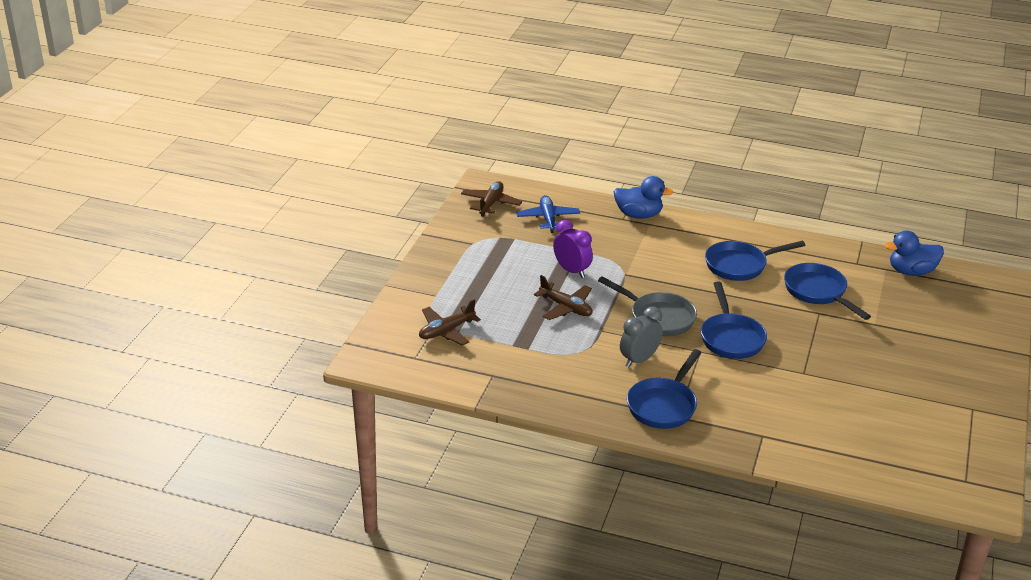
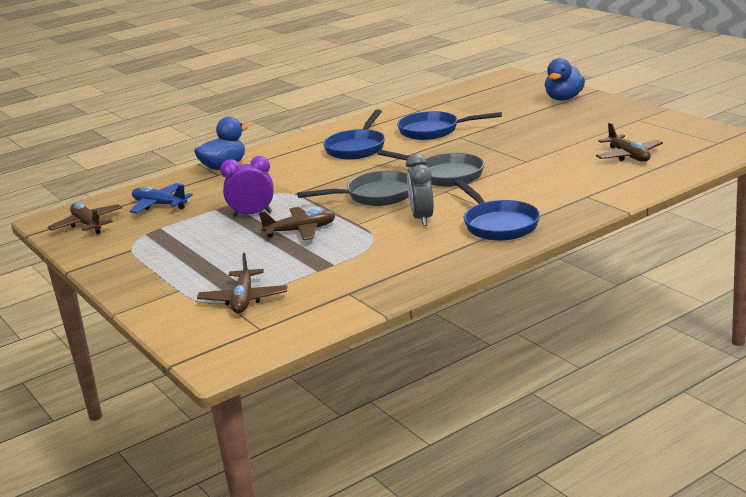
camera: 50 degrees left, 10 degrees down
blue pan [701,281,767,359] -> grey pan [377,150,484,187]
blue duck [884,231,944,276] -> blue duck moved to [545,58,585,101]
none -> brown plane [596,122,663,162]

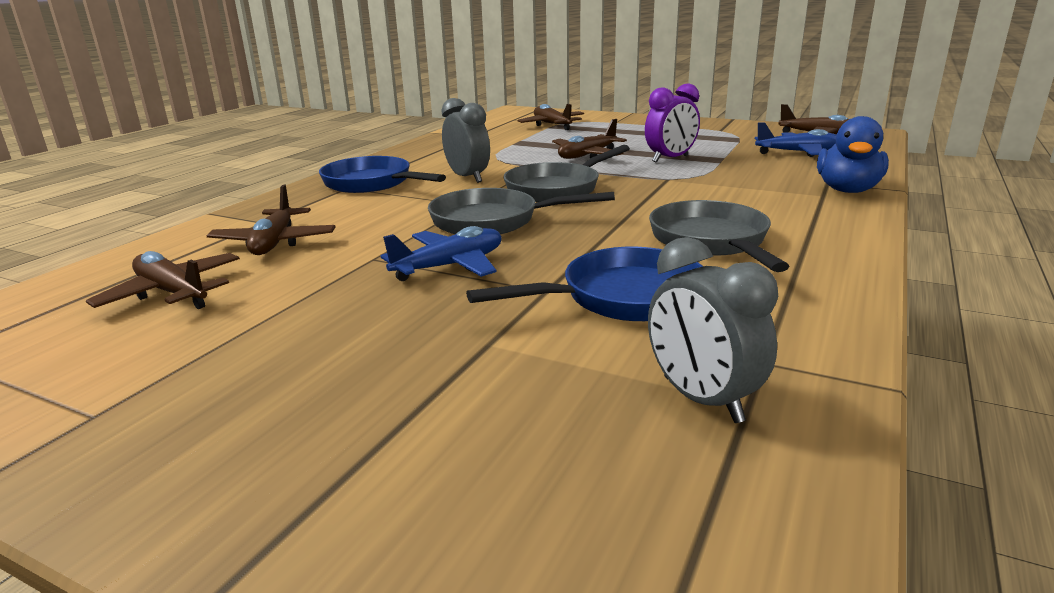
camera: 150 degrees right, 0 degrees up
blue pan [323,110,385,160] -> grey pan [649,200,789,272]
blue duck [545,58,585,101] -> none
none -> brown plane [207,185,335,255]
none -> blue plane [381,226,501,281]
none -> grey clock [648,237,778,423]

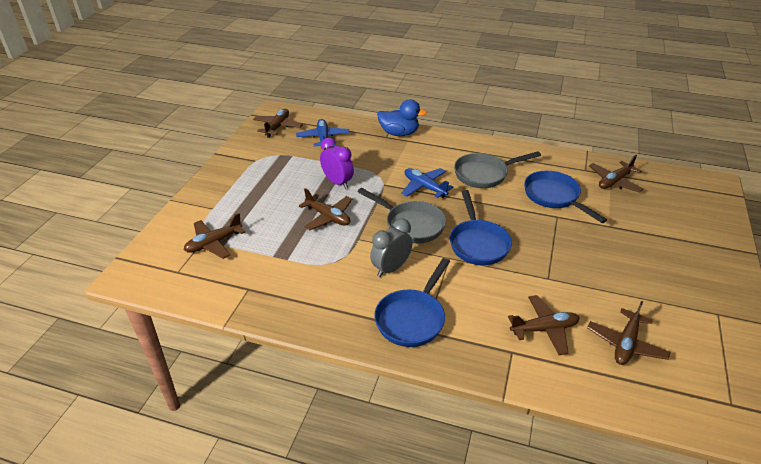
camera: 100 degrees left, 15 degrees up
blue plane [381,226,501,281] -> blue plane moved to [401,168,453,198]
grey pan [428,188,615,234] -> blue pan [450,190,512,265]
grey clock [648,237,778,423] -> brown plane [589,155,644,193]

